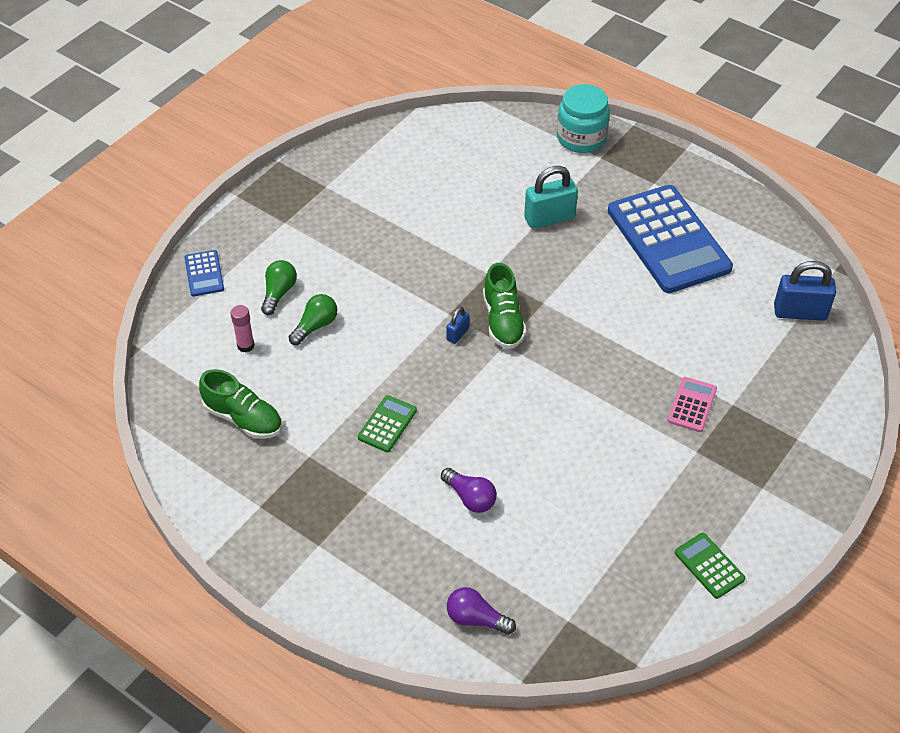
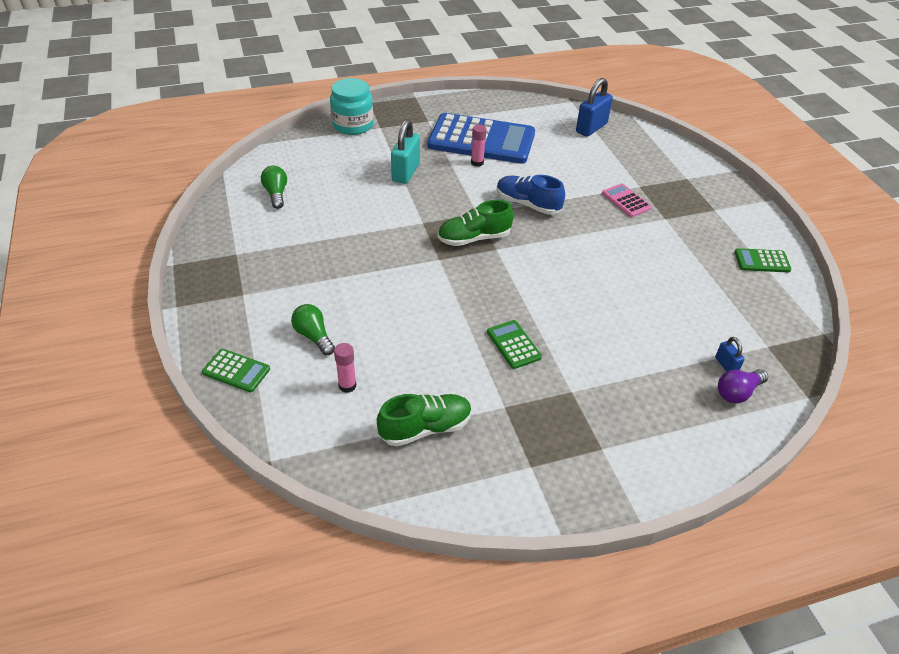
camera: 55 degrees left, 5 degrees down
blue calculator [184,250,224,297] -> green calculator [202,349,270,392]
green light bulb [289,294,337,345] -> green light bulb moved to [261,166,287,209]
purple light bulb [441,468,497,513] -> none
blue padlock [446,307,469,344] -> blue padlock moved to [715,337,745,372]
green shoe [483,263,527,349] -> green shoe turned 135 degrees clockwise [438,200,514,246]
none -> pink glue stick [471,125,486,167]
none -> blue shoe [497,175,565,214]

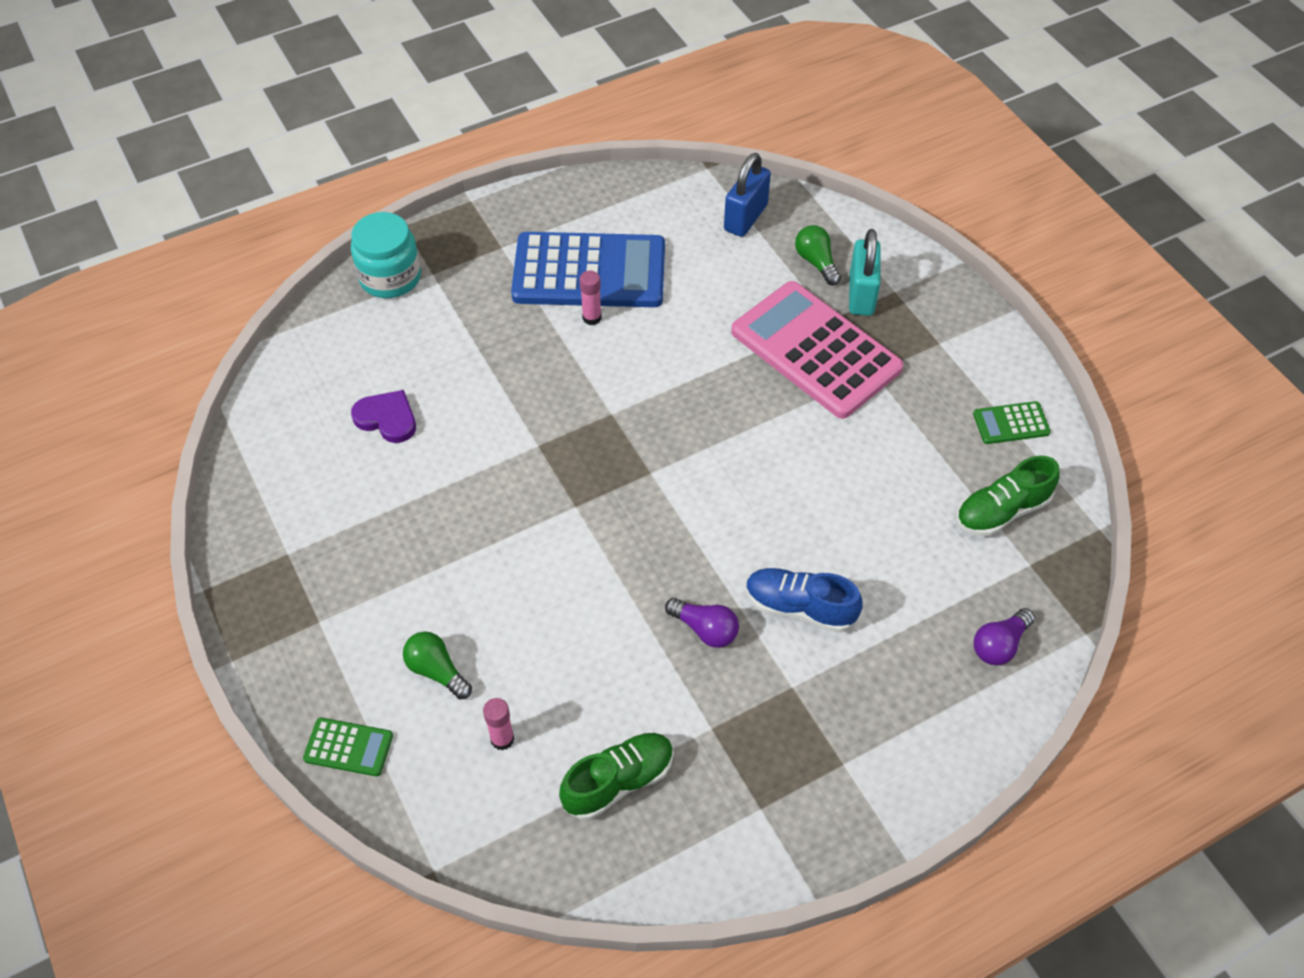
camera: 10 degrees left, 10 degrees up
green light bulb [261,166,287,209] -> green light bulb moved to [795,225,841,286]
turquoise padlock [391,119,420,184] -> turquoise padlock moved to [849,229,881,316]
green shoe [438,200,514,246] -> green shoe moved to [956,456,1060,536]
green calculator [487,320,542,369] -> purple light bulb [665,598,739,648]
blue shoe [497,175,565,214] -> blue shoe moved to [746,568,862,633]
pink calculator [602,183,652,217] -> pink calculator [731,281,904,419], size x2.36
blue padlock [715,337,745,372] -> none
none -> purple heart [351,390,416,443]

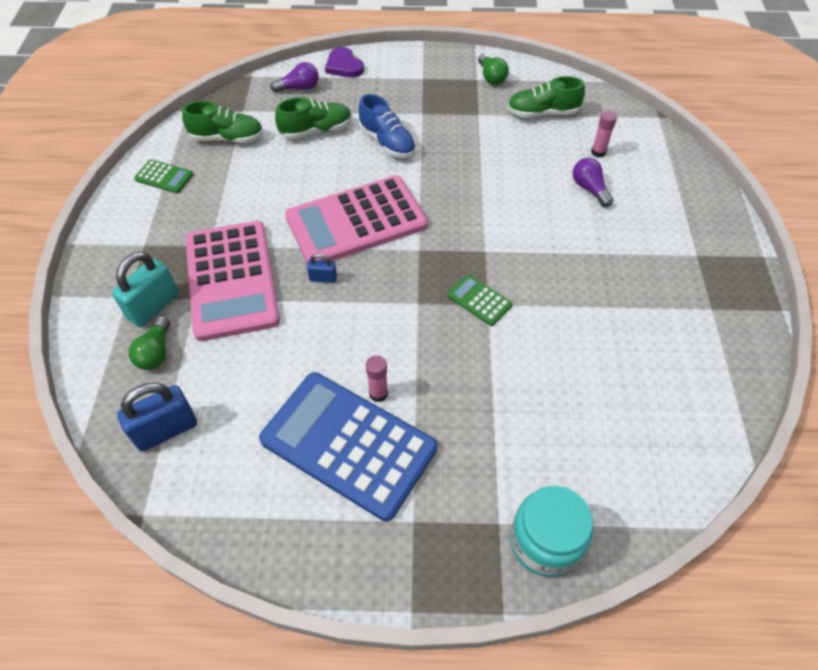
camera: 150 degrees left, 0 degrees up
green calculator [303,718,393,776] -> green calculator moved to [447,274,512,326]
purple heart [351,390,416,443] -> purple heart moved to [325,47,364,78]
green light bulb [403,631,472,699] -> green light bulb moved to [478,54,509,85]
purple light bulb [665,598,739,648] -> purple light bulb moved to [573,158,613,207]
none -> green shoe [275,97,352,139]
none -> pink calculator [285,175,428,264]
none -> blue padlock [307,253,337,283]

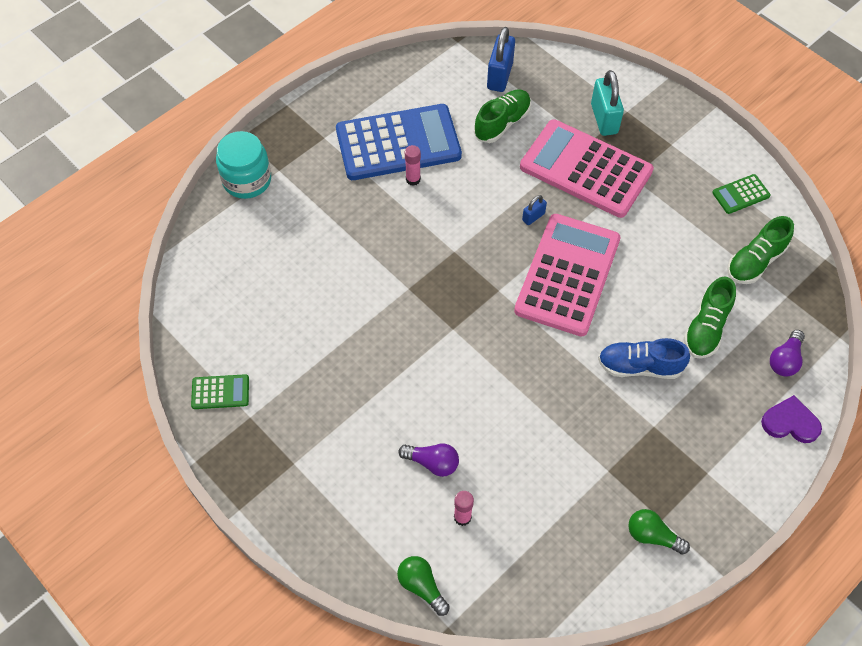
camera: 135 degrees right, 5 degrees up
green light bulb [129,316,170,370] -> green light bulb moved to [397,556,450,616]
green calculator [447,274,512,326] -> green calculator moved to [191,374,249,409]
green shoe [507,76,585,118] -> green shoe moved to [474,90,531,143]

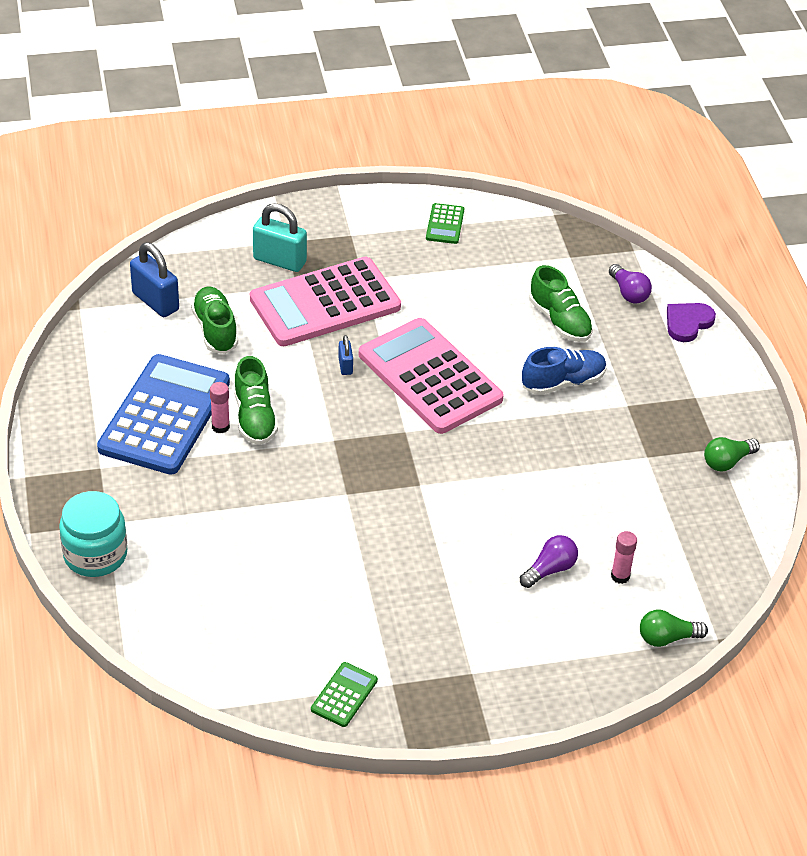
camera: 60 degrees left, 15 degrees down
blue shoe [598,338,690,379] -> blue shoe turned 150 degrees counterclockwise [522,347,607,395]
green shoe [727,216,794,284] -> green shoe moved to [234,356,278,445]

